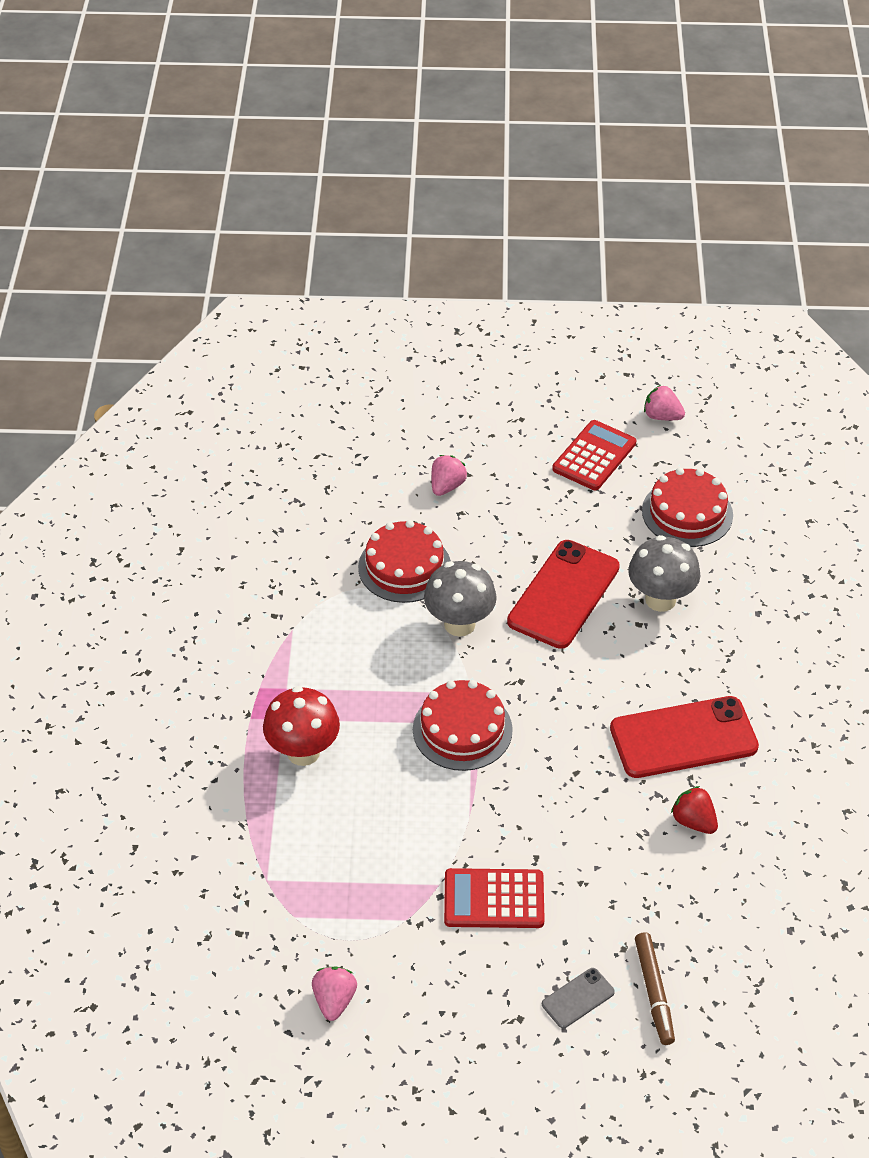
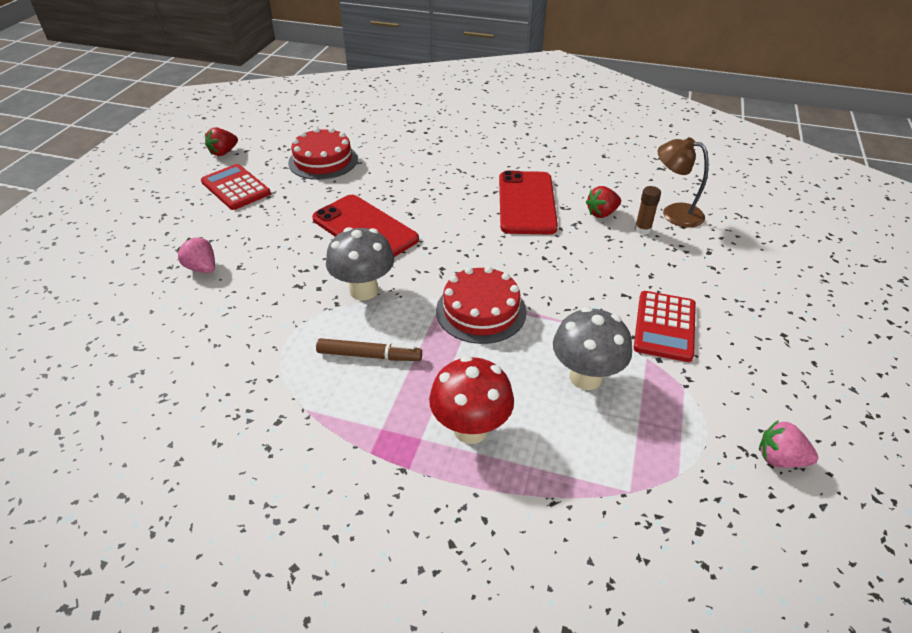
camera: 75 degrees left, 5 degrees down
red cake [358,520,451,603] -> none
grey phone [542,968,615,1028] -> none
grey mushroom [628,535,700,612] -> grey mushroom moved to [553,307,632,390]
brown marker [635,932,675,1045] -> brown marker moved to [316,338,422,361]
pink strawberry [644,385,685,420] -> red strawberry [205,127,238,156]
none -> brown glue stick [634,186,661,235]
none -> brown lamp [658,137,709,228]

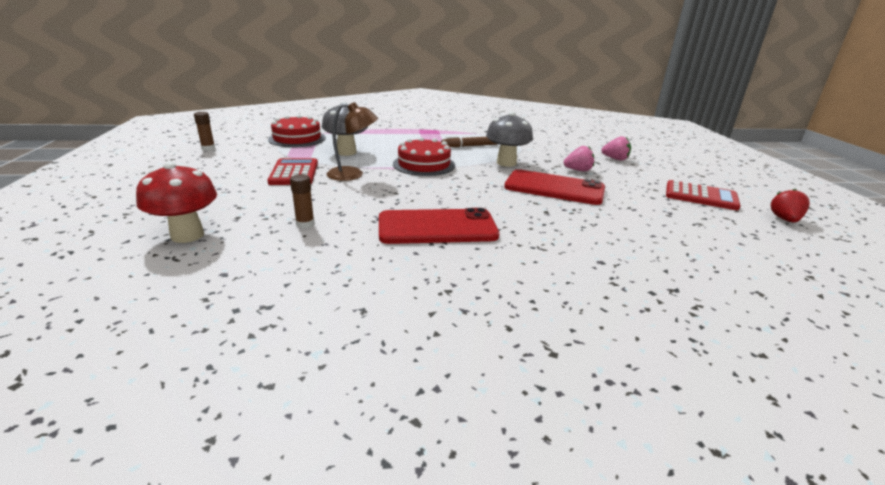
camera: 155 degrees right, 15 degrees down
red cake [288,128,358,180] -> red cake moved to [268,115,326,147]
red mushroom [429,356,514,444] -> red mushroom moved to [136,162,217,243]
red phone [499,171,558,234] -> red phone turned 75 degrees counterclockwise [379,208,499,244]
red strawberry [586,186,621,218] -> none
brown lamp [658,137,709,228] -> brown lamp moved to [327,102,378,181]
pink strawberry [759,420,818,468] -> pink strawberry moved to [564,146,594,171]
none -> brown glue stick [194,112,215,151]

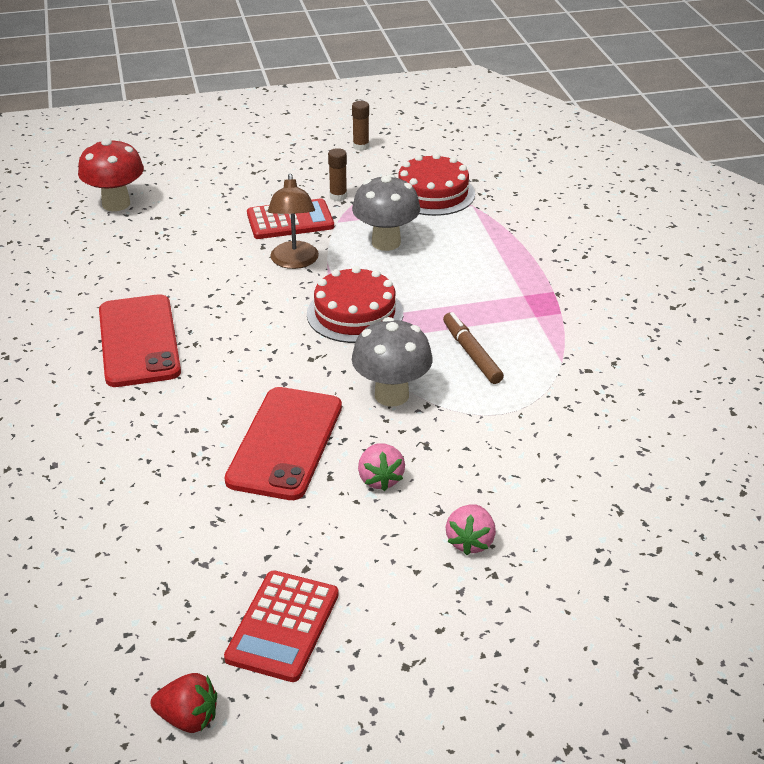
camera: 85 degrees right, 10 degrees up
brown glue stick [290,174,315,228] -> brown glue stick moved to [328,148,347,201]

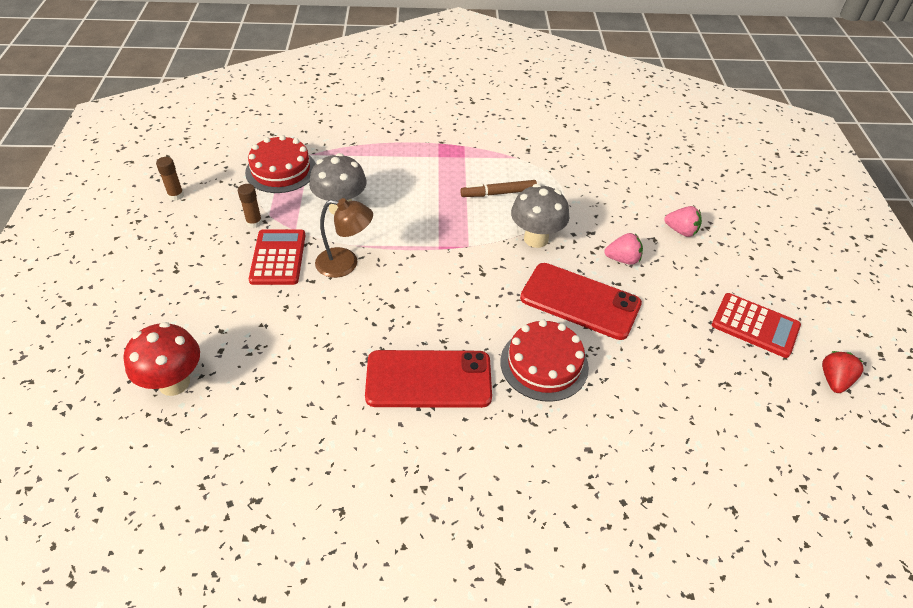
camera: 80 degrees left, 10 degrees up
red cake [307,266,403,343] -> red cake moved to [500,319,589,402]

